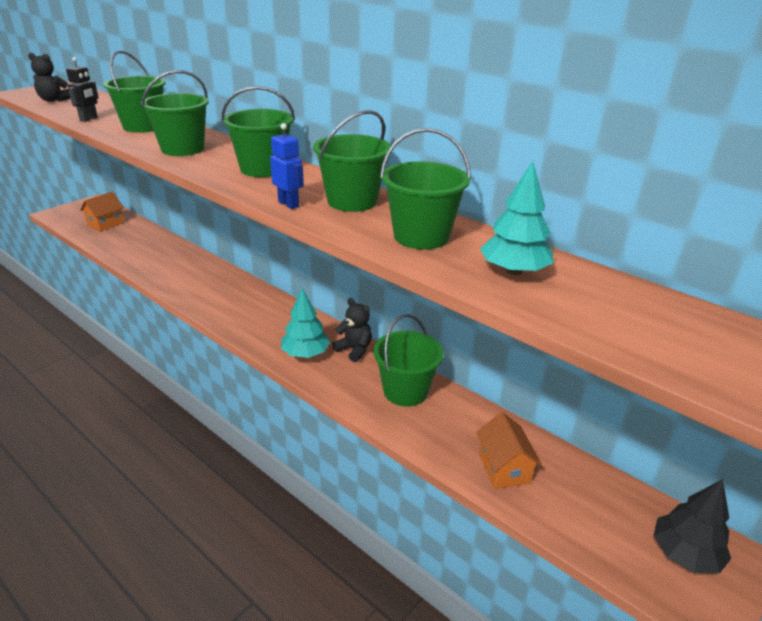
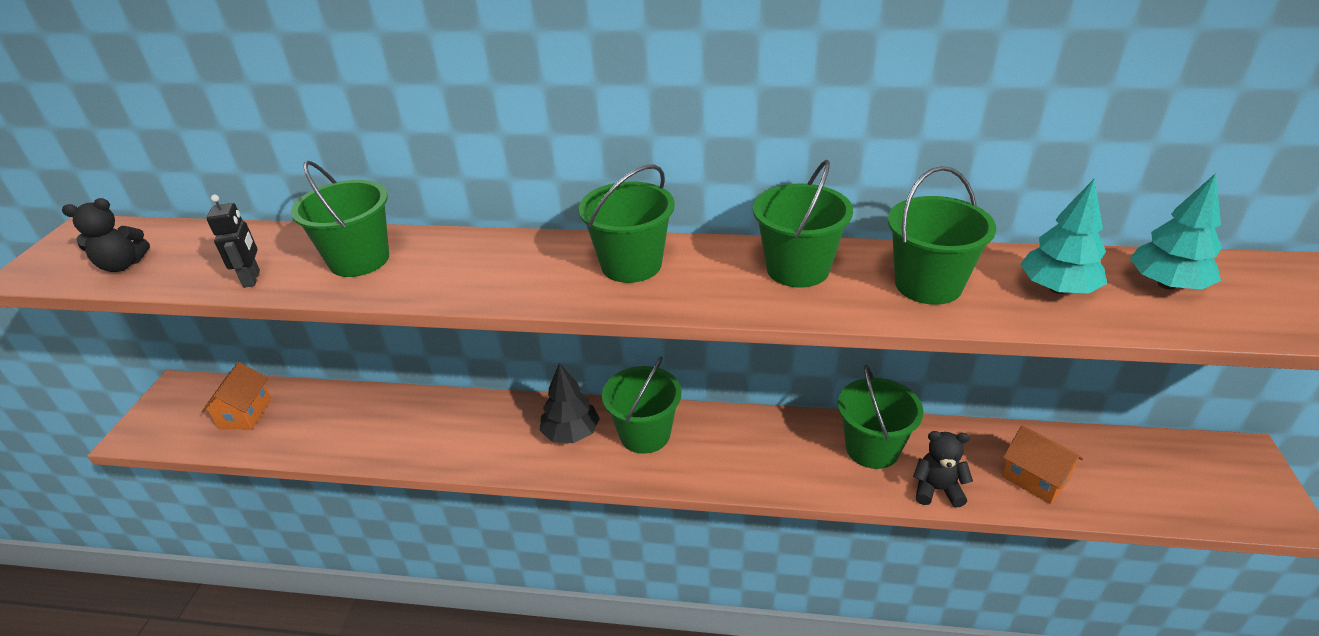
camera: 30 degrees left, 5 degrees up
green bucket [141,70,209,156] -> green bucket moved to [602,356,681,454]
blue robot [270,123,304,209] -> none
turquoise tree [281,288,330,358] -> turquoise tree moved to [1130,173,1222,290]
black teddy bear [332,298,372,362] -> black teddy bear moved to [913,431,973,508]
black tree [654,479,731,573] -> black tree moved to [540,363,600,443]

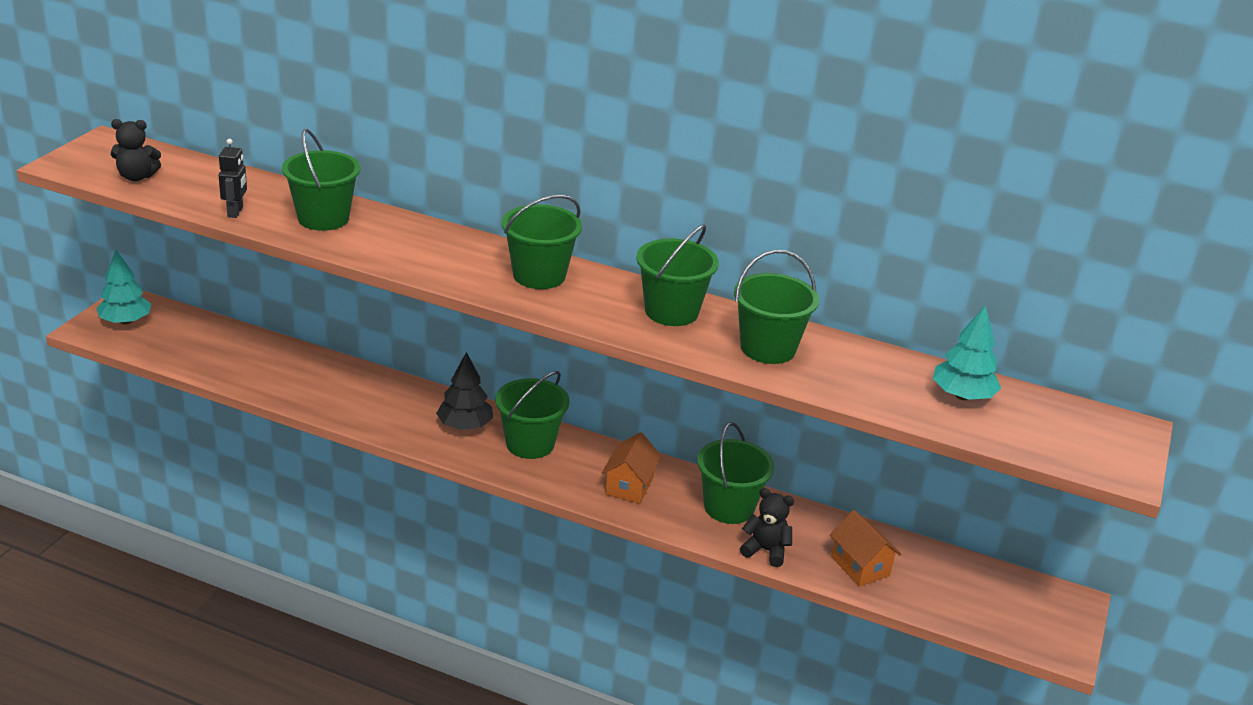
camera: 10 degrees right, 5 degrees down
orange house [202,362,272,429] -> orange house moved to [602,432,661,504]
turquoise tree [1020,179,1107,294] -> turquoise tree moved to [96,250,152,325]

